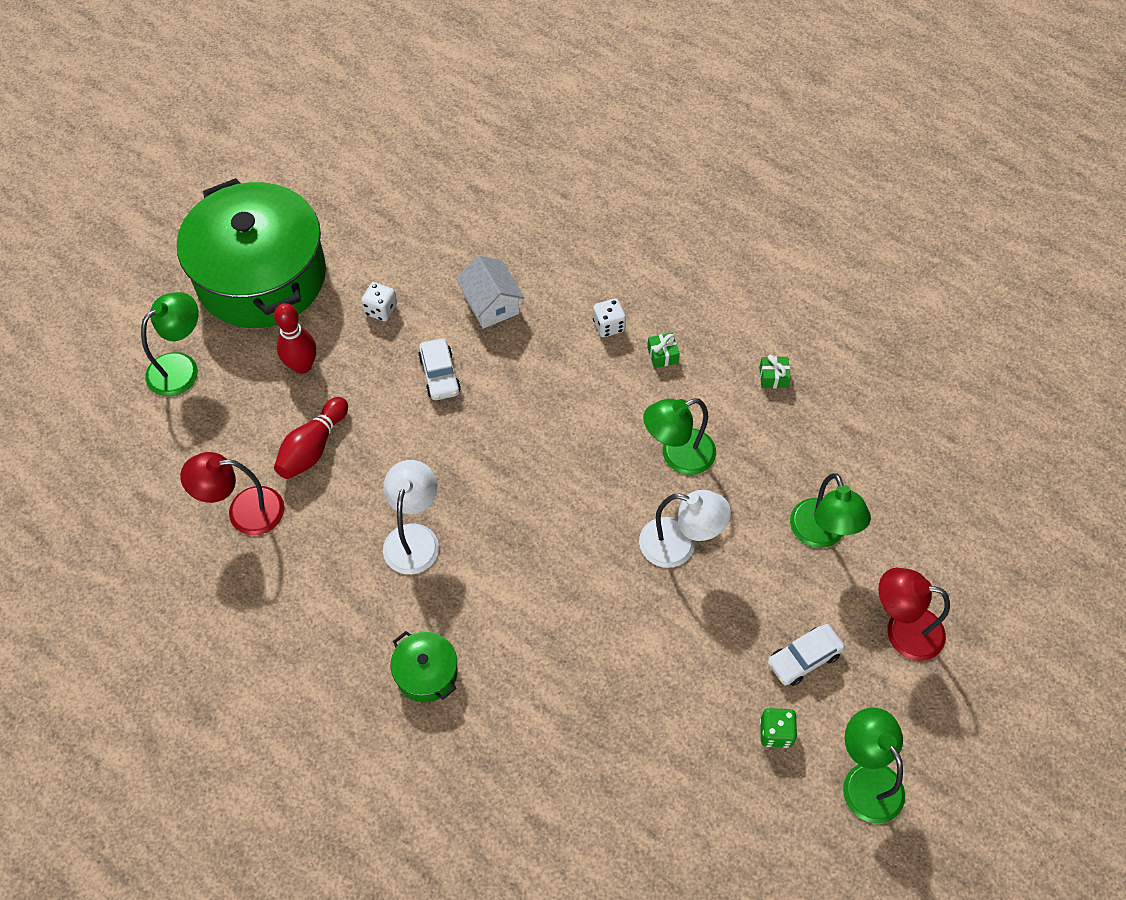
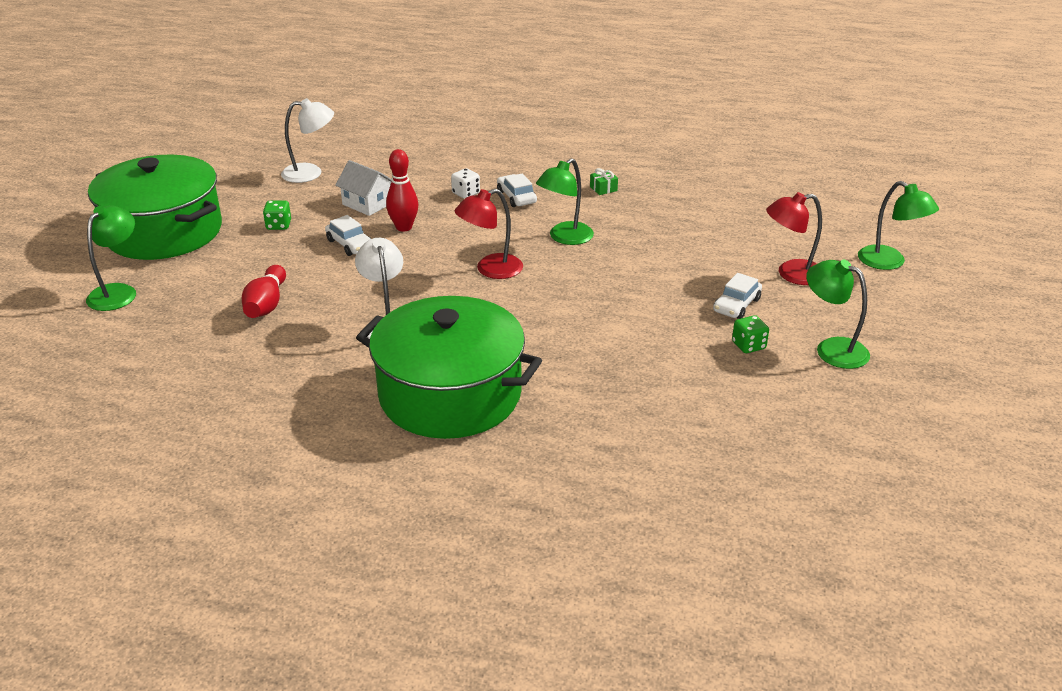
camera: 25 degrees left, 25 degrees down
red lamp [180,452,285,535] -> red lamp moved to [455,189,523,279]
red bowling pin [274,303,316,374] -> red bowling pin moved to [386,149,418,232]
white dice [361,282,397,321] -> green dice [263,200,291,230]
green pot [391,631,457,702] -> green pot [356,296,542,439], size x2.48
white lamp [639,490,731,568] -> white lamp moved to [281,98,334,183]
green gift [647,333,680,368] -> white car [497,174,537,207]
green lamp [790,473,871,548] -> green lamp moved to [858,181,939,270]

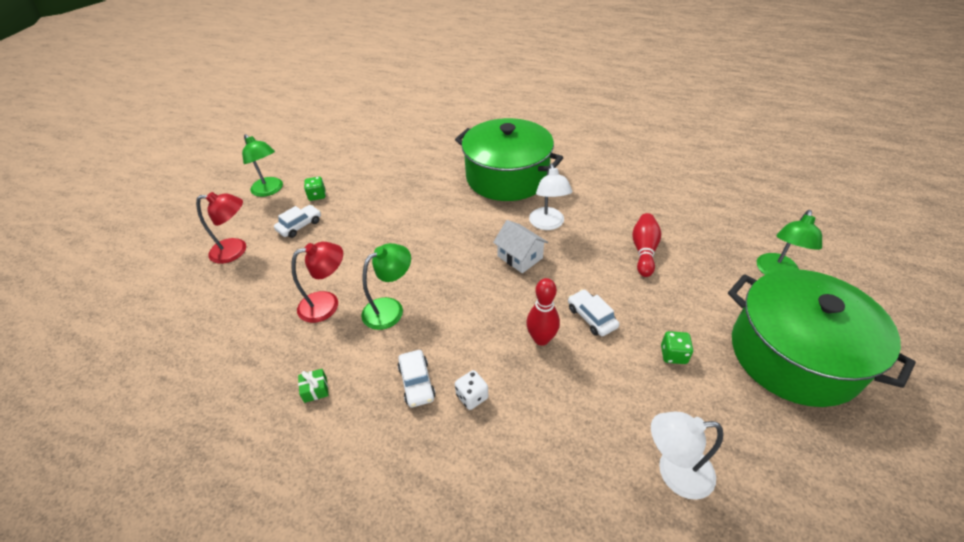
camera: 170 degrees left, 10 degrees up
white house [335,160,392,216] -> white house moved to [493,220,548,273]
red lamp [455,189,523,279] -> red lamp moved to [291,242,343,323]
green lamp [858,181,939,270] -> none

